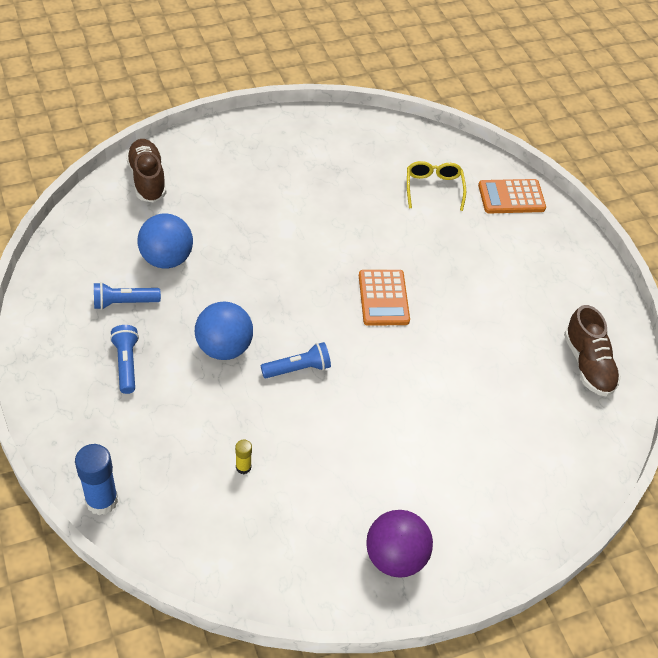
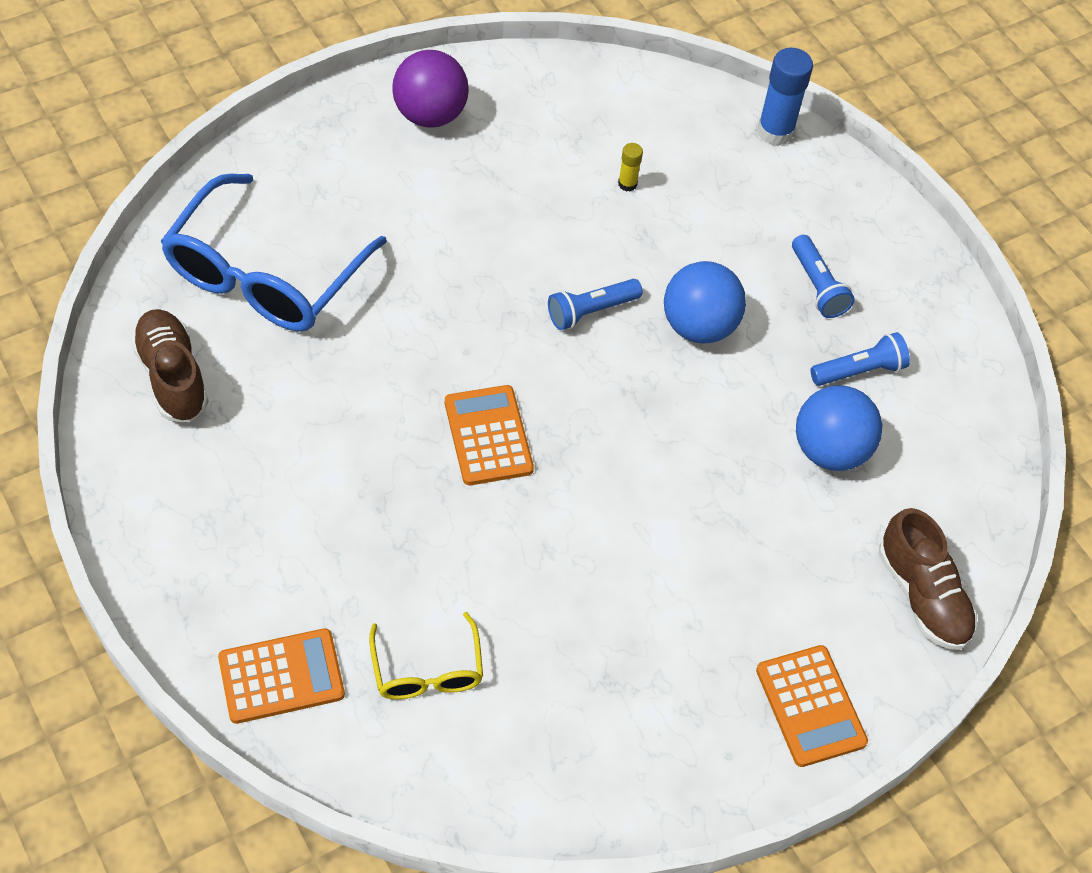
camera: 170 degrees right, 5 degrees up
none -> blue glasses [160,174,387,331]
none -> orange calculator [756,645,868,767]

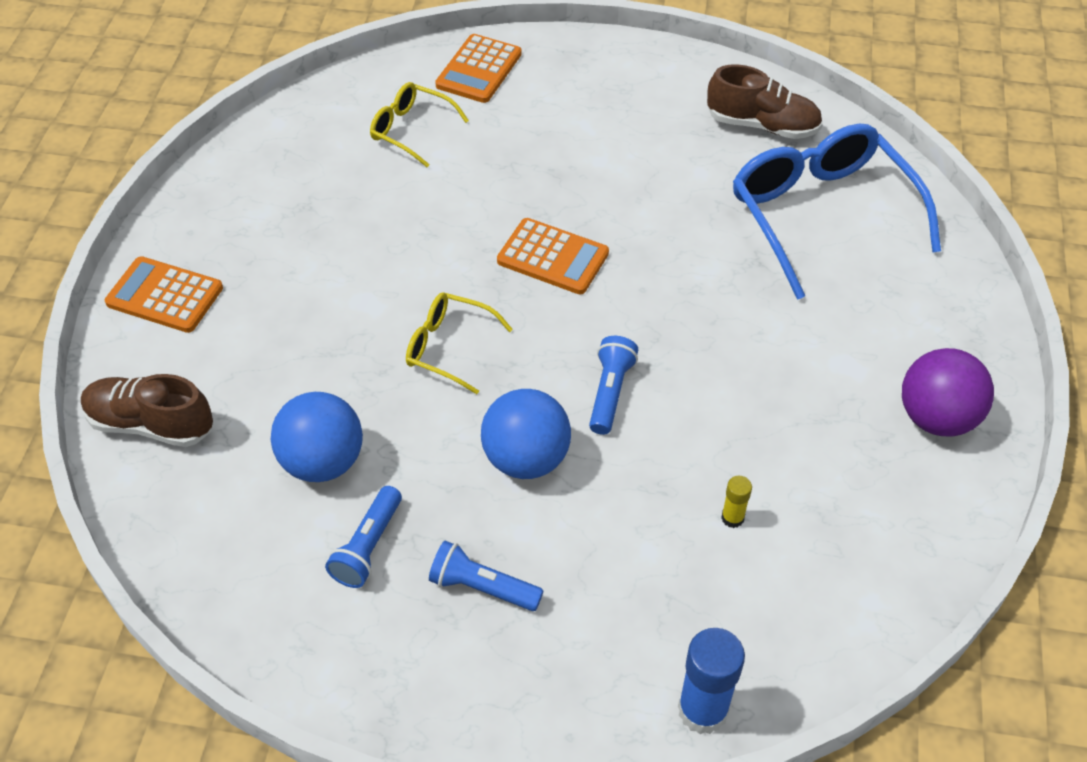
camera: 135 degrees right, 5 degrees down
none -> yellow glasses [406,292,513,394]

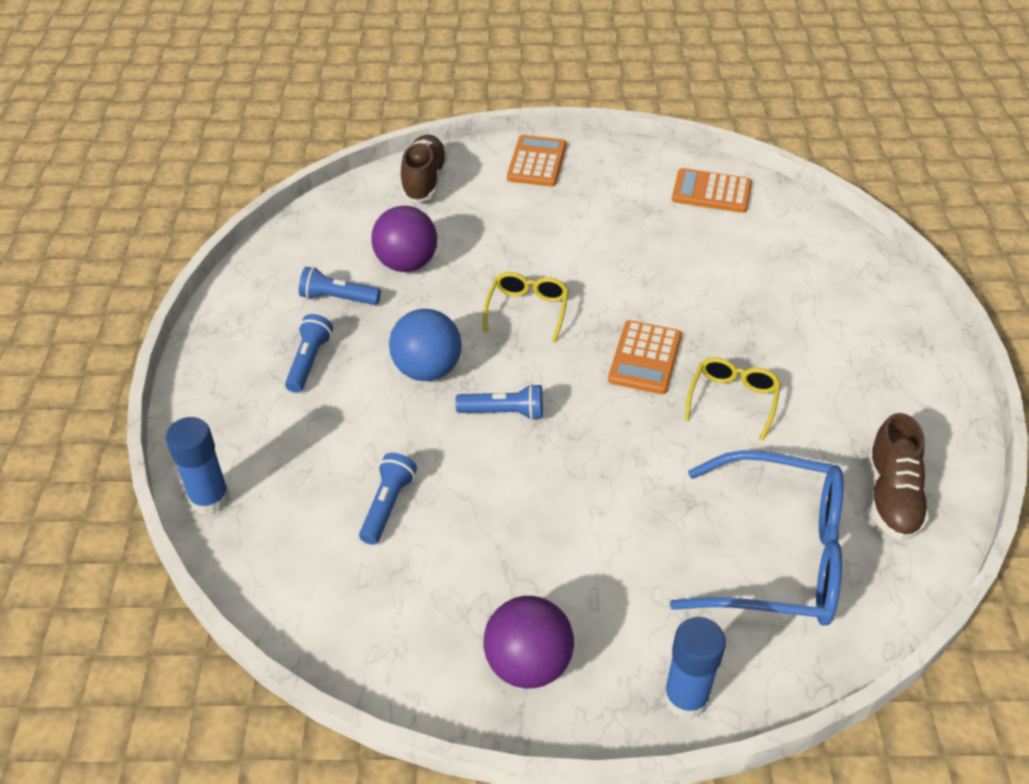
camera: 80 degrees right, 5 degrees down
blue ball [271,392,363,482] -> purple ball [371,206,437,272]
yellow glasses [370,82,469,167] -> yellow glasses moved to [685,357,781,441]
orange calculator [435,34,522,103] -> orange calculator moved to [672,168,752,213]
yellow glue stick [721,476,752,528] -> blue flashlight [359,453,417,545]
blue glasses [733,123,941,300] -> blue glasses turned 45 degrees clockwise [670,450,844,626]
none -> blue glue stick [664,617,726,719]

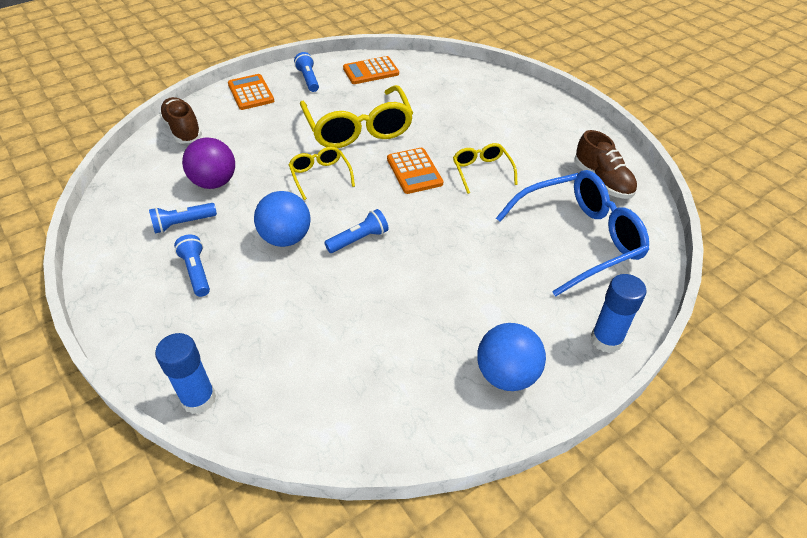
camera: 35 degrees left, 0 degrees up
blue flashlight [359,453,417,545] -> blue flashlight moved to [294,52,319,92]
purple ball [484,596,574,688] -> blue ball [477,323,546,391]
none -> yellow glasses [300,85,413,148]

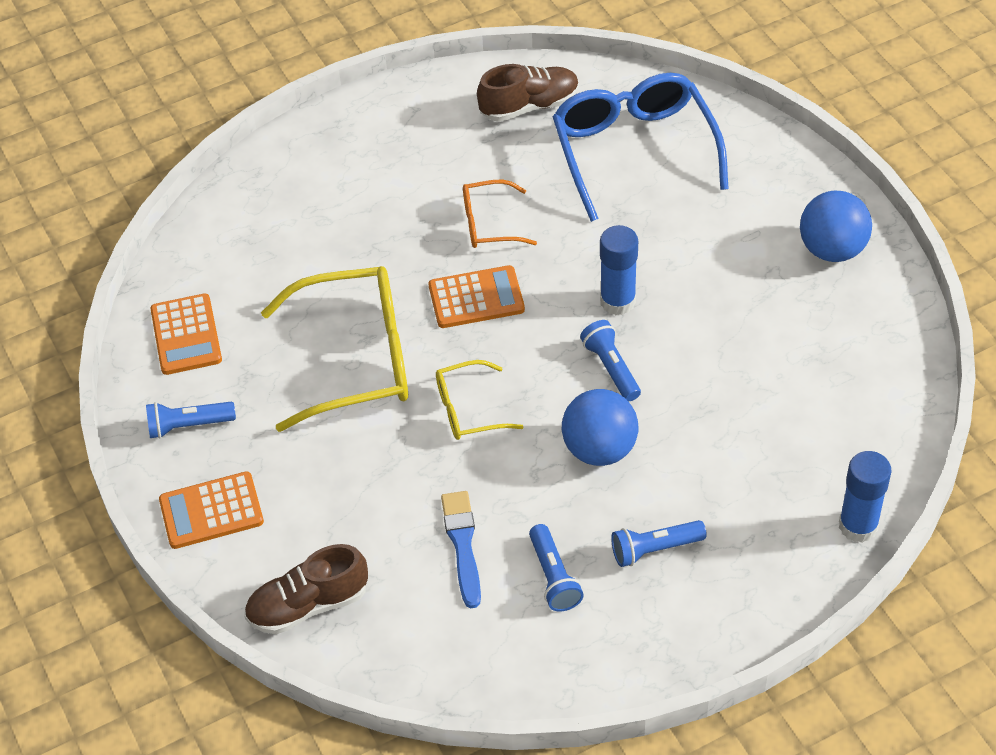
camera: 80 degrees left, 5 degrees up
purple ball [182,137,235,189] -> blue brush [441,491,481,608]
yellow glasses [453,143,518,194] -> orange glasses [463,180,537,248]
blue glue stick [591,274,647,353] -> blue glue stick moved to [600,225,638,315]

